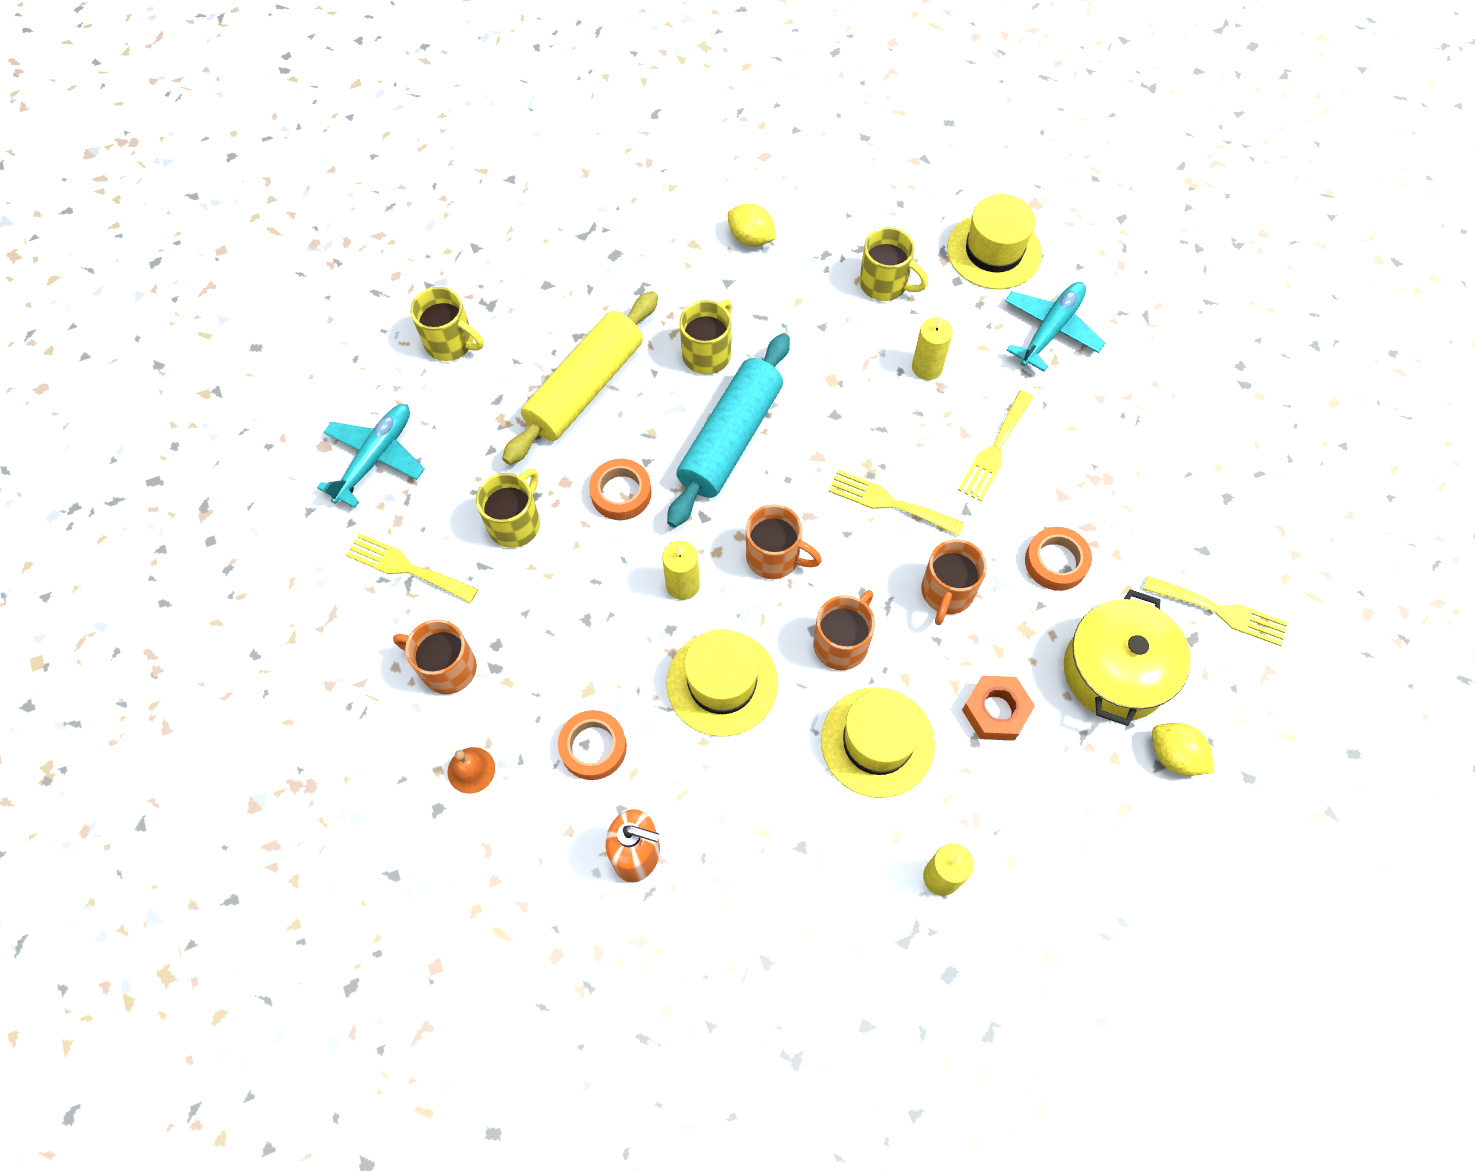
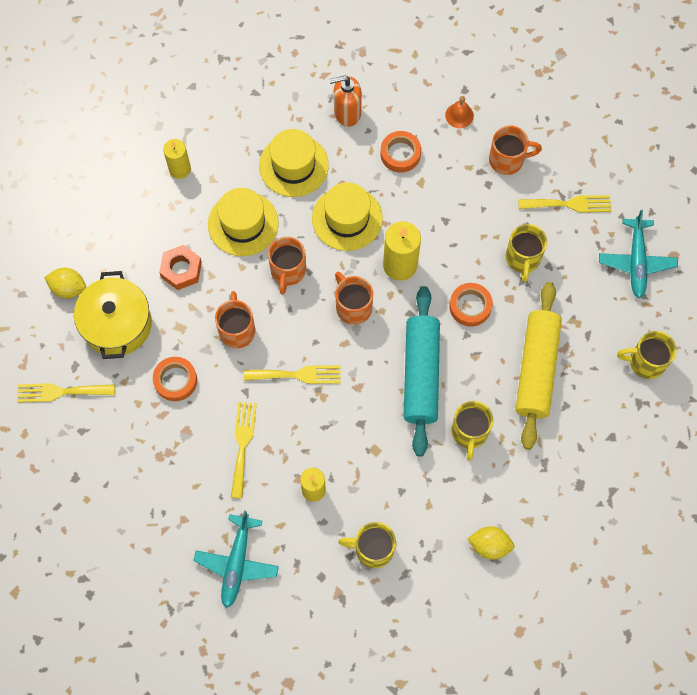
camera: 155 degrees right, 5 degrees up
yellow candle [662,541,700,600] -> yellow candle [383,221,421,281], size x1.53
orange mug [746,504,822,579] -> orange mug turned 60 degrees clockwise [335,272,373,325]
yellow hat [947,194,1042,289] -> yellow hat moved to [259,129,329,197]

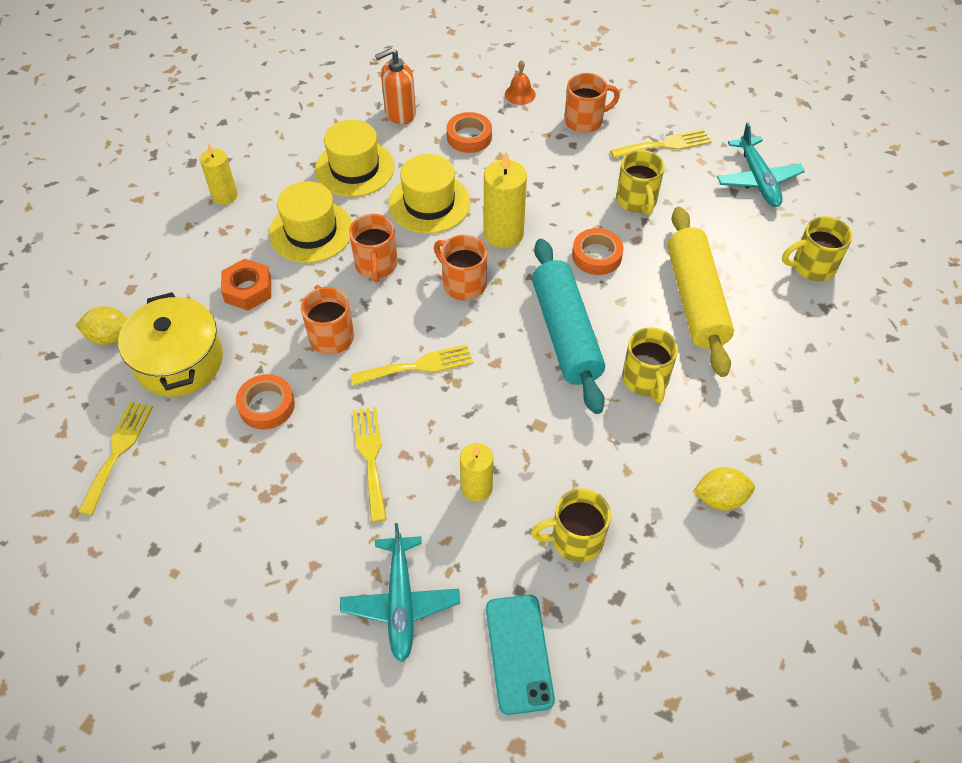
camera: 15 degrees left, 15 degrees down
yellow fork [17,383,115,403] -> yellow fork turned 120 degrees clockwise [78,401,153,516]
none -> turquoise phone [486,595,555,715]

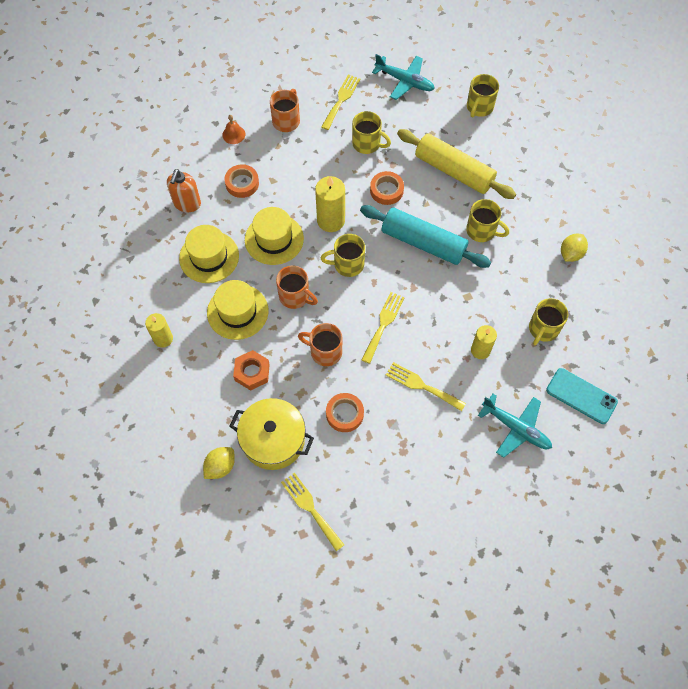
camera: 50 degrees left, 10 degrees up
orange mug [434,235,487,300] -> yellow mug [321,234,365,277]

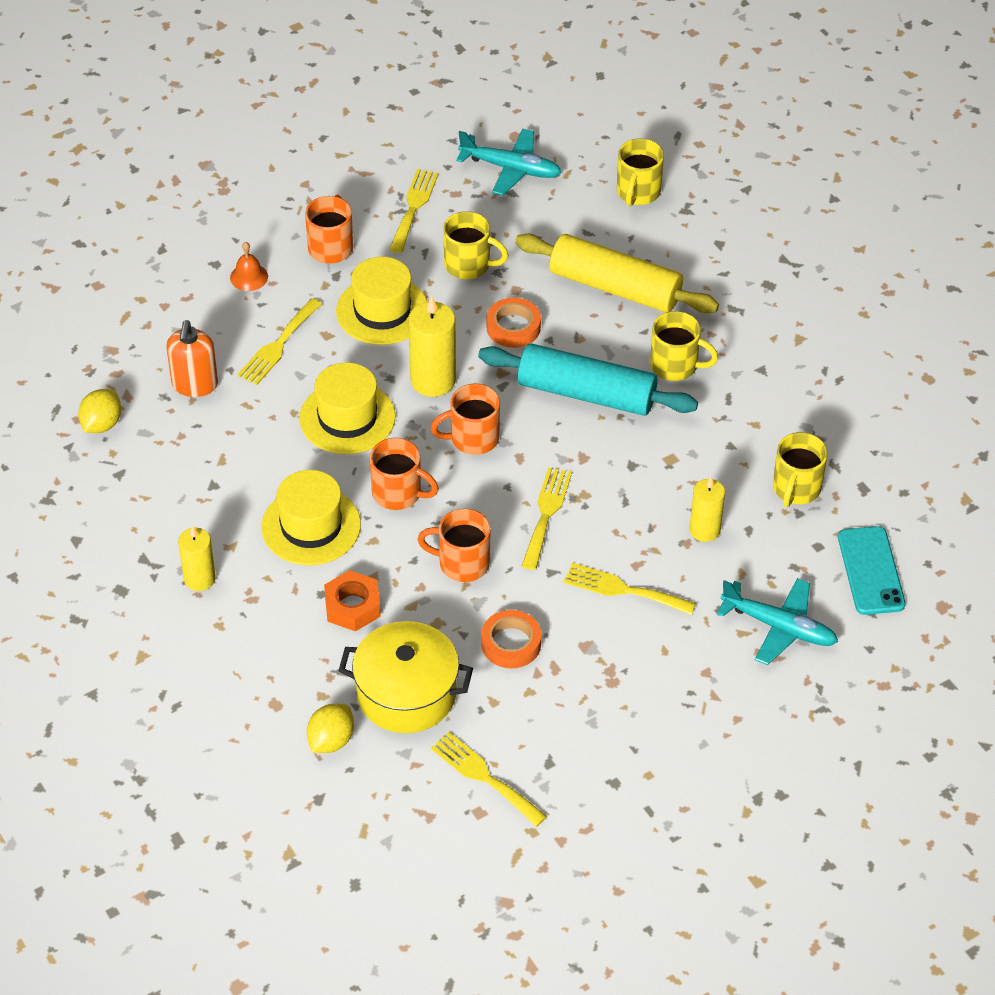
camera: 10 degrees left, 15 degrees down
yellow hat [179,225,239,283] -> yellow hat moved to [336,257,427,345]
orange tape [224,164,259,198] -> yellow fork [237,298,322,385]
yellow mug [321,234,365,277] -> orange mug [430,383,500,455]
turquoise phone [546,368,618,424] -> turquoise phone turned 60 degrees clockwise [838,526,906,615]
yellow lemon [561,234,588,262] -> yellow lemon moved to [78,389,121,433]

